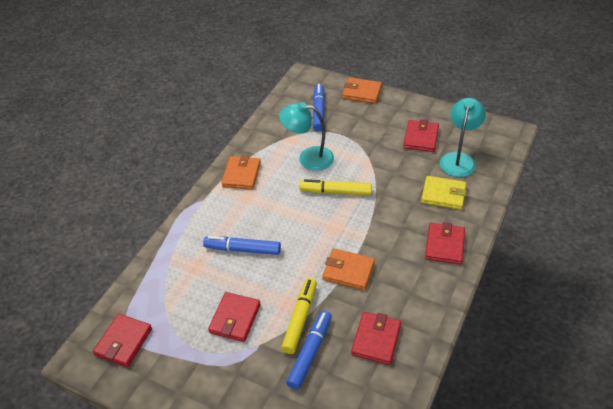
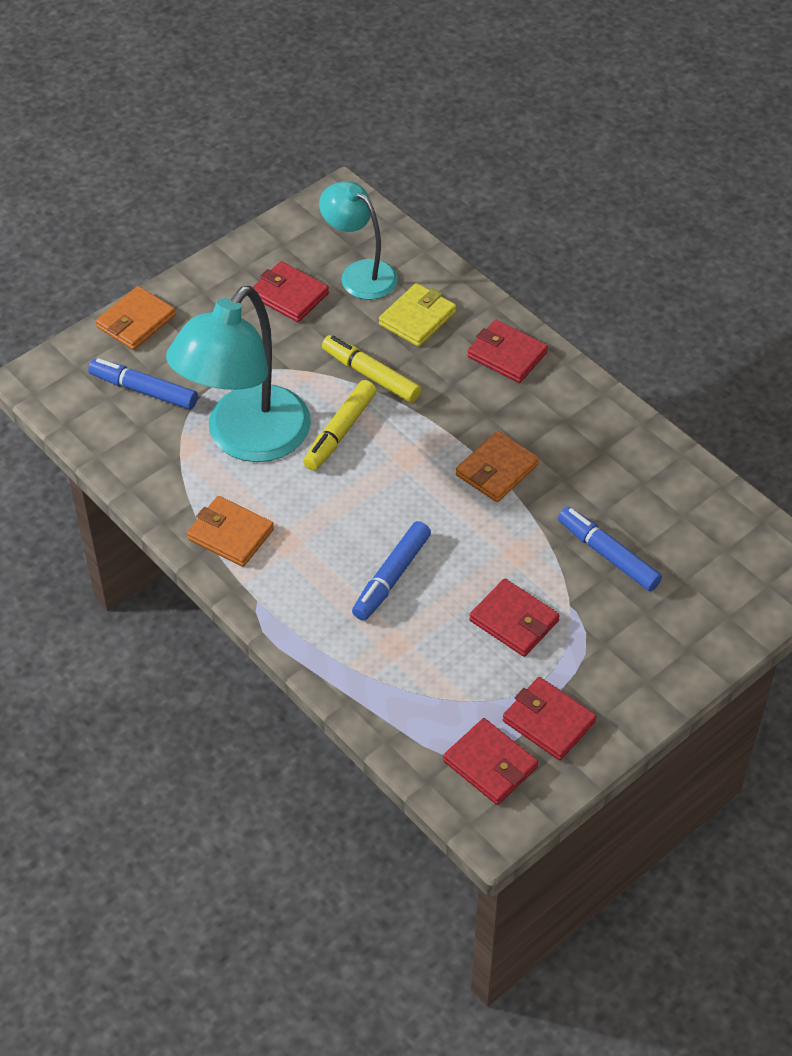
camera: 70 degrees left, 5 degrees up
turquoise lamp [279,102,334,171] -> turquoise lamp [166,286,311,462], size x1.70
yellow marker [281,278,317,354] -> yellow marker moved to [322,335,421,403]
red wallet [351,312,401,365] -> red wallet moved to [503,677,597,760]

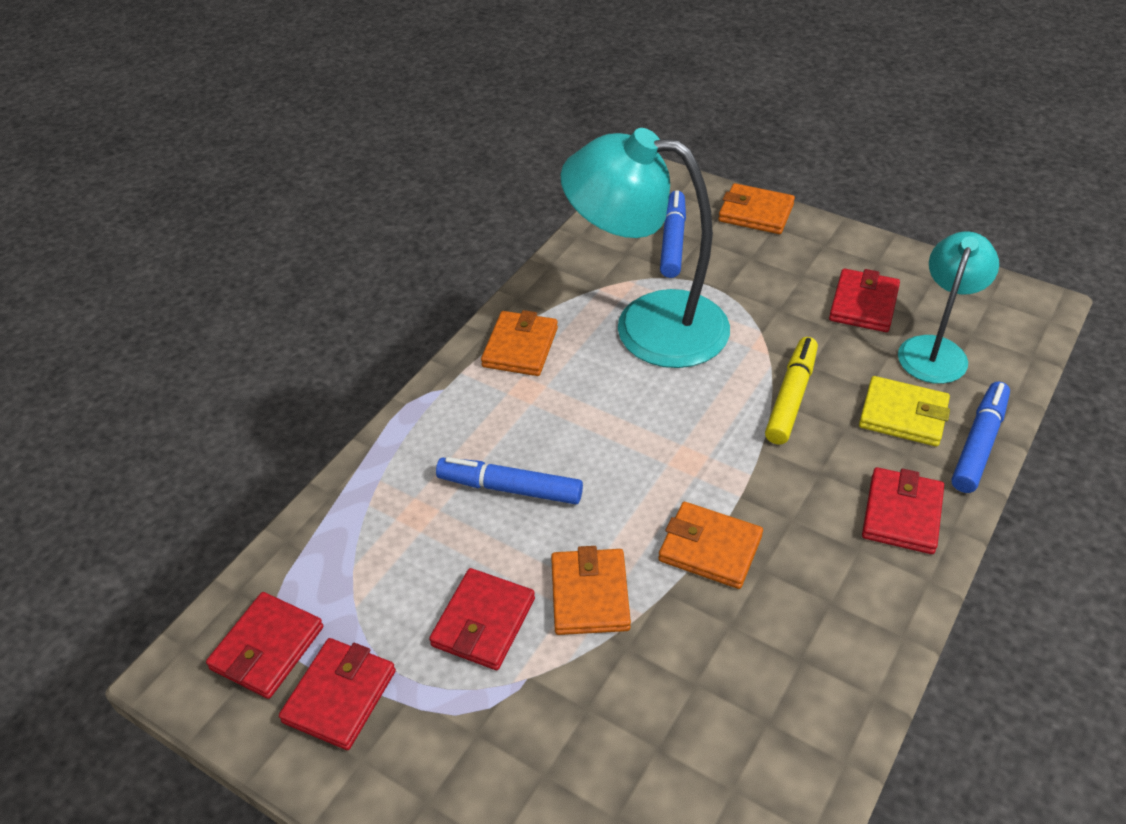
camera: 75 degrees right, 5 degrees down
yellow marker [303,380,377,471] -> none
blue marker [558,506,662,591] -> blue marker moved to [951,381,1010,493]
none -> orange wallet [551,546,631,635]

